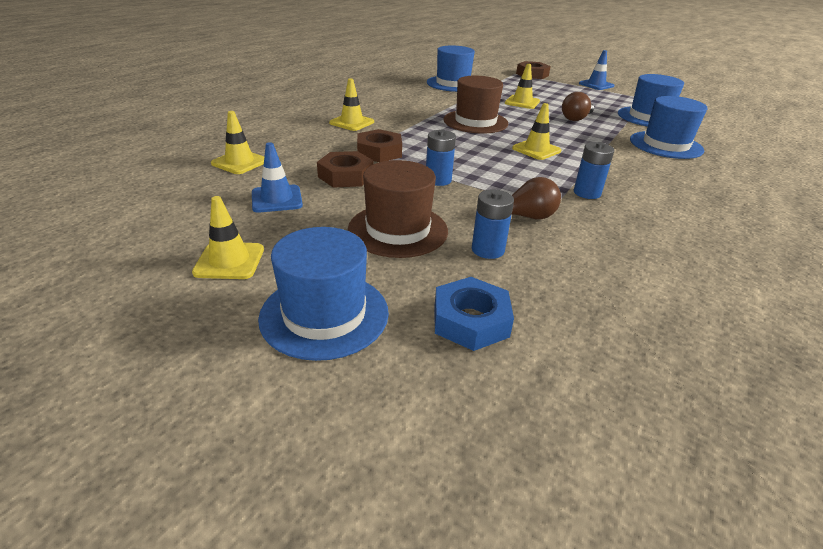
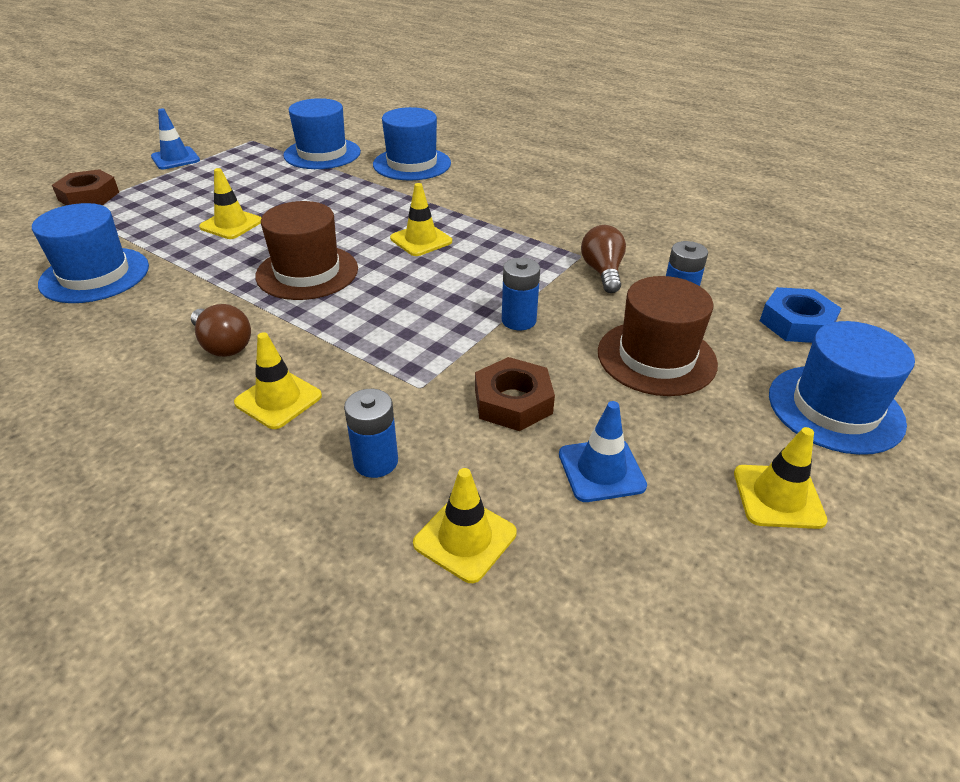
camera: 85 degrees left, 5 degrees up
brown nut [357,129,402,162] -> none
brown light bulb [562,92,594,121] -> brown light bulb moved to [191,304,251,357]
blue battery [574,142,615,199] -> blue battery moved to [344,389,398,478]

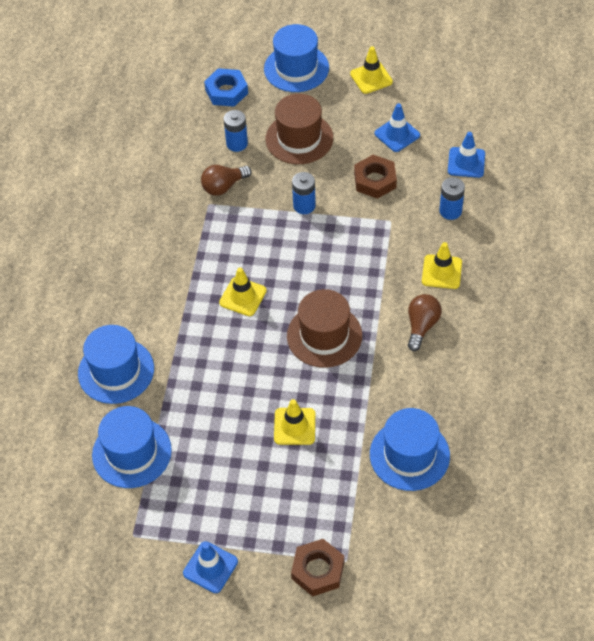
camera: 115 degrees left, 15 degrees up
yellow traffic cone [413,468,517,583] -> blue traffic cone [448,132,485,178]

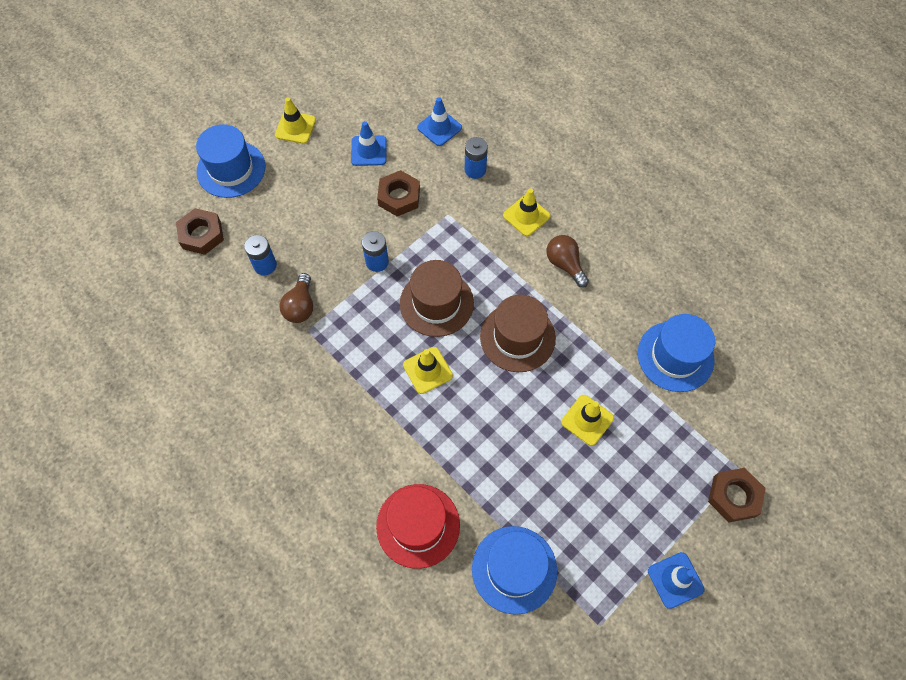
camera: 55 degrees left, 10 degrees up
blue hat [78,325,154,404] -> red hat [376,484,460,569]
blue nut [204,68,248,107] -> brown nut [176,208,224,255]
brown hat [265,94,333,164] -> brown hat moved to [400,260,474,337]

